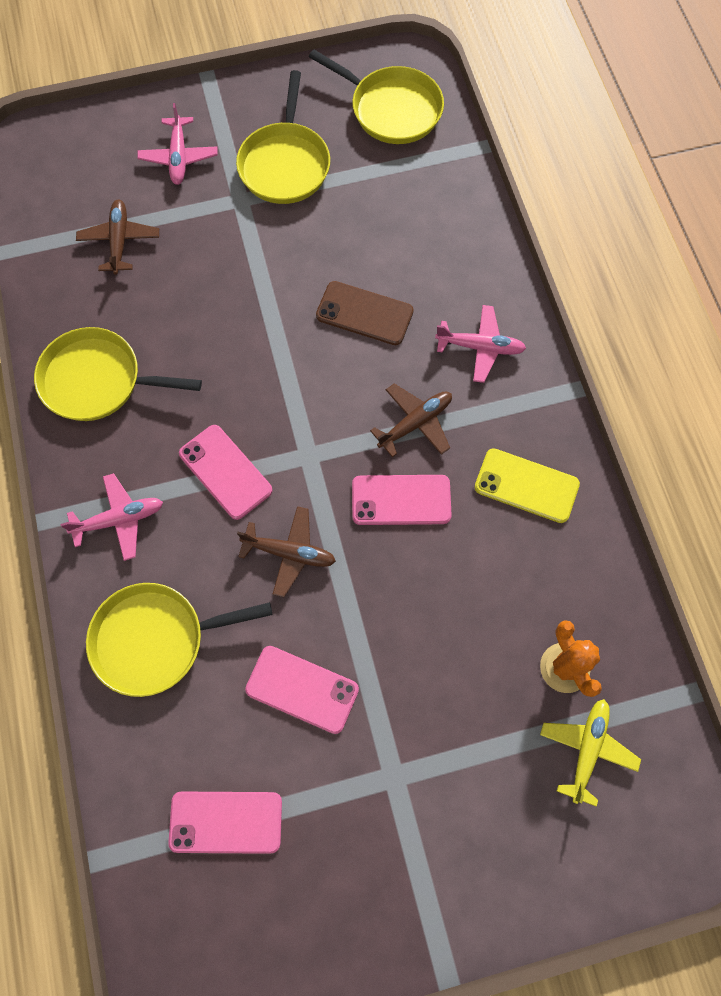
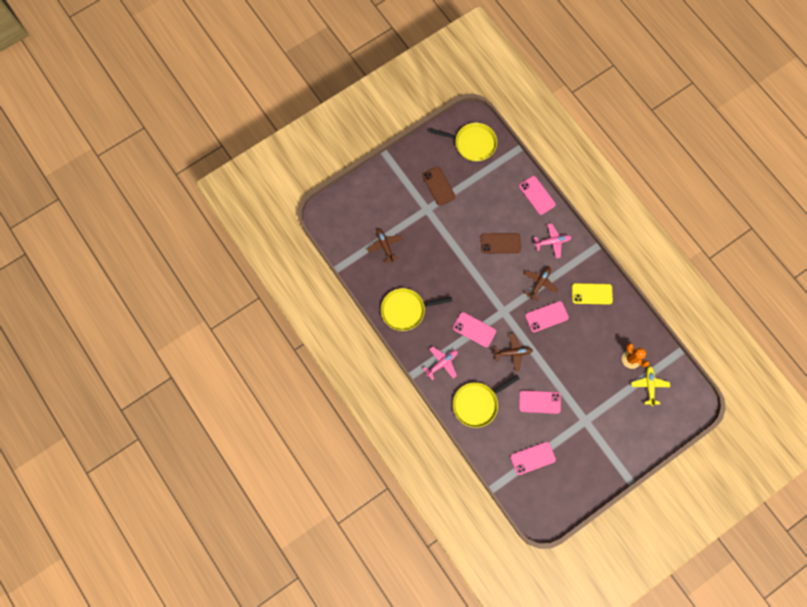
camera: 20 degrees left, 5 degrees up
pink plane [137,103,218,185] -> none
yellow pan [236,70,330,204] -> brown phone [422,166,456,206]
none -> pink phone [519,176,556,215]

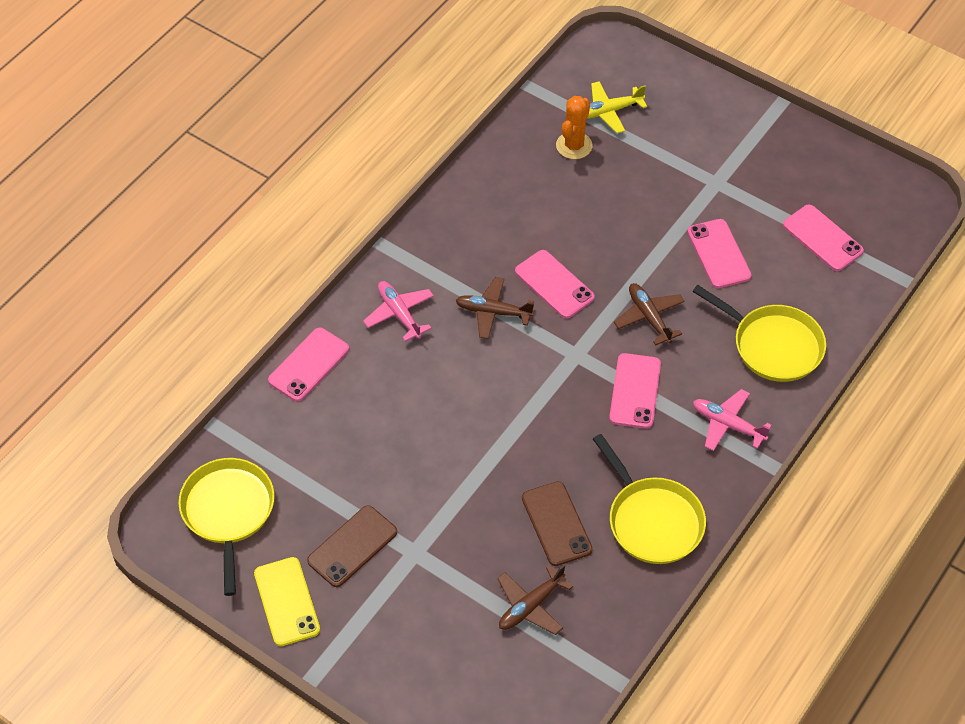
camera: 110 degrees left, 20 degrees down
brown phone [481,233,521,253] -> brown phone moved to [522,481,593,566]
yellow phone [572,283,613,305] -> yellow phone moved to [254,557,320,646]

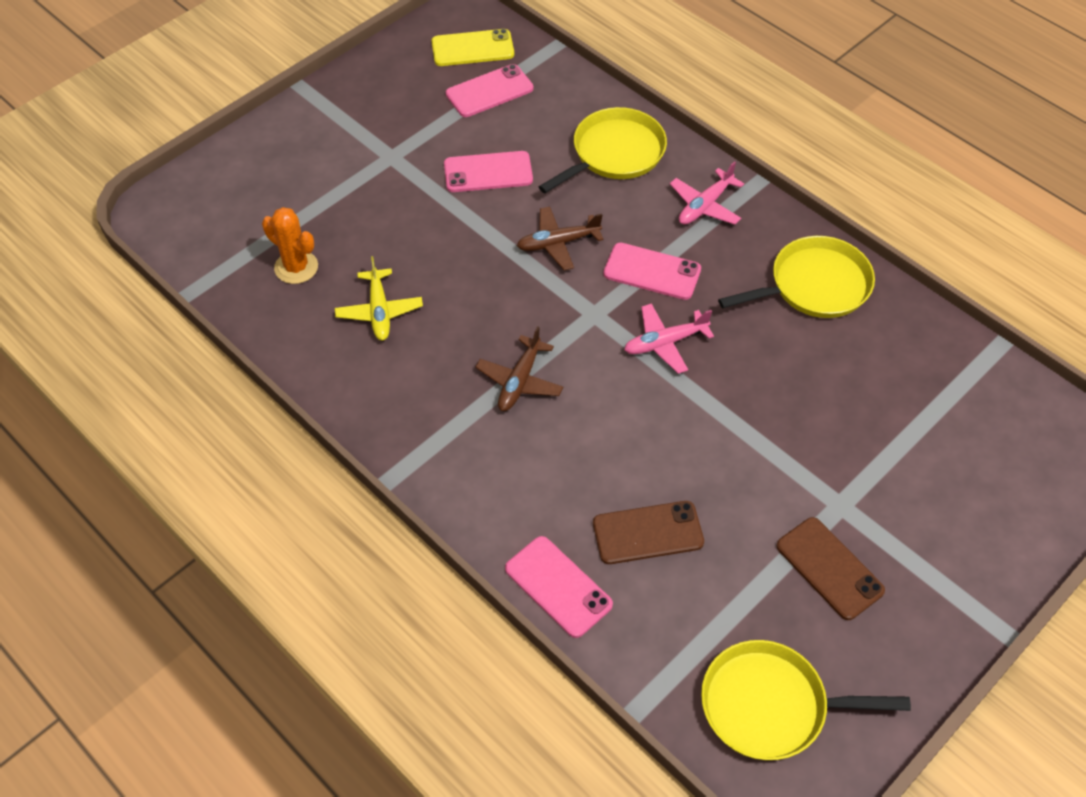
camera: 80 degrees left, 0 degrees up
yellow phone [254,557,320,646] -> yellow phone moved to [431,29,514,66]
pink plane [363,281,434,341] -> pink plane moved to [624,303,714,374]
brown plane [497,565,573,635] -> none
pink phone [515,250,595,319] -> none
brown phone [522,481,593,566] -> brown phone moved to [593,501,704,564]
yellow plane [587,81,647,133] -> yellow plane moved to [335,256,423,340]

